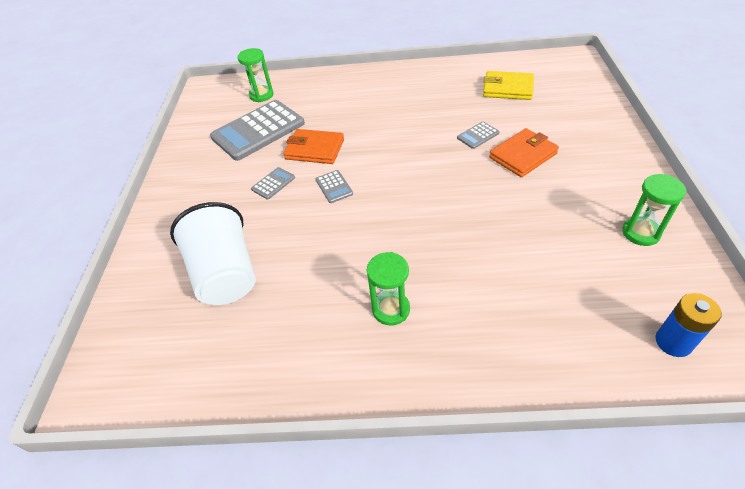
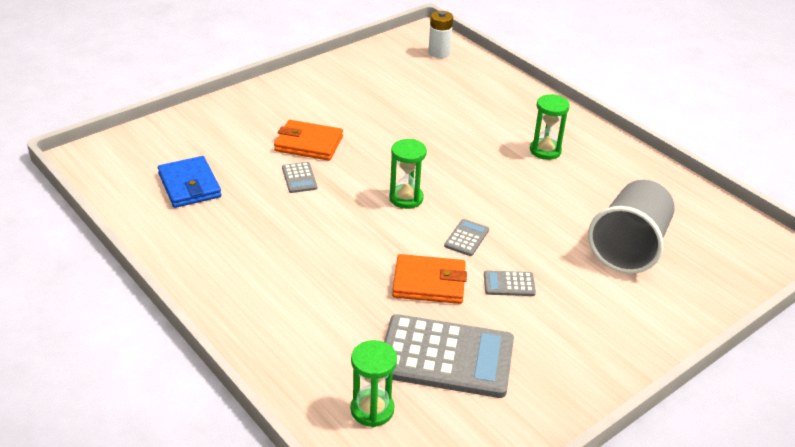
camera: 135 degrees left, 10 degrees down
white cup [170,202,256,305] -> grey cup [588,180,675,274]
orange wallet [283,129,344,164] -> orange wallet turned 60 degrees counterclockwise [392,254,467,304]
grey calculator [457,121,500,149] -> grey calculator turned 60 degrees clockwise [282,162,318,193]
yellow wallet [483,71,534,100] -> blue wallet [158,156,222,208]
green hourglass [622,174,686,246] -> green hourglass moved to [389,139,427,209]
blue battery [655,293,722,357] -> white battery [428,11,453,58]

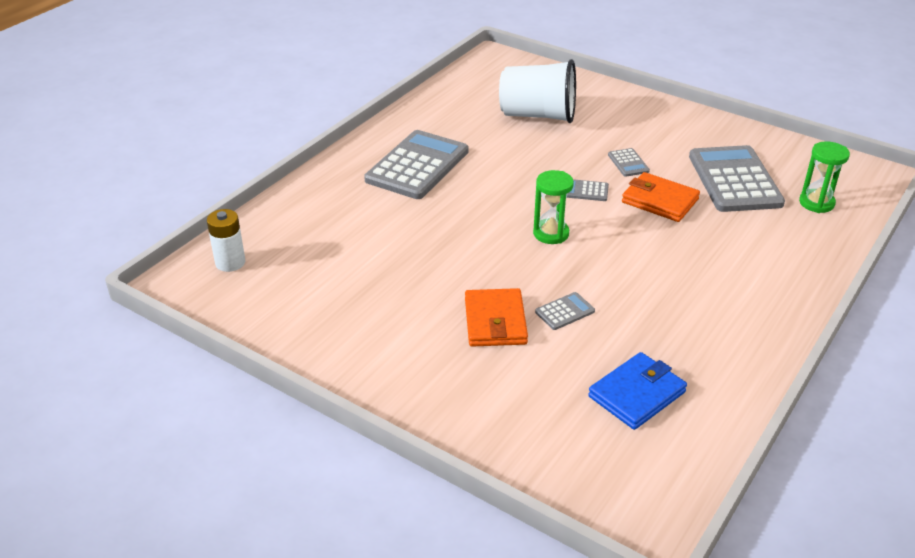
camera: 105 degrees left, 0 degrees up
orange wallet [392,254,467,304] -> orange wallet turned 45 degrees counterclockwise [622,172,700,222]
green hourglass [530,94,570,160] -> grey calculator [364,130,469,199]
grey cup [588,180,675,274] -> white cup [499,59,576,123]

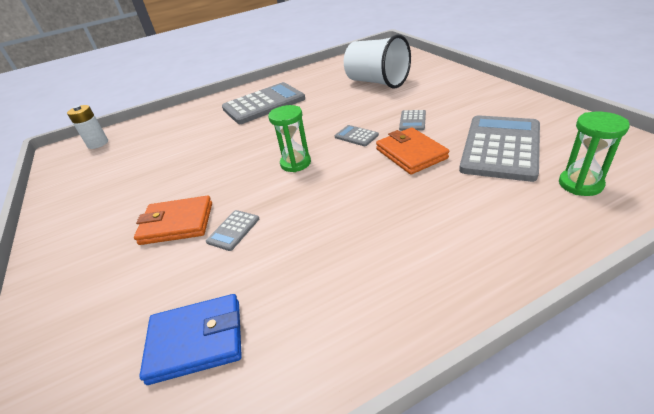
camera: 35 degrees right, 0 degrees up
orange wallet [465,288,528,347] -> orange wallet turned 60 degrees clockwise [134,196,212,245]
grey calculator [535,292,595,330] -> grey calculator turned 120 degrees clockwise [206,210,259,251]

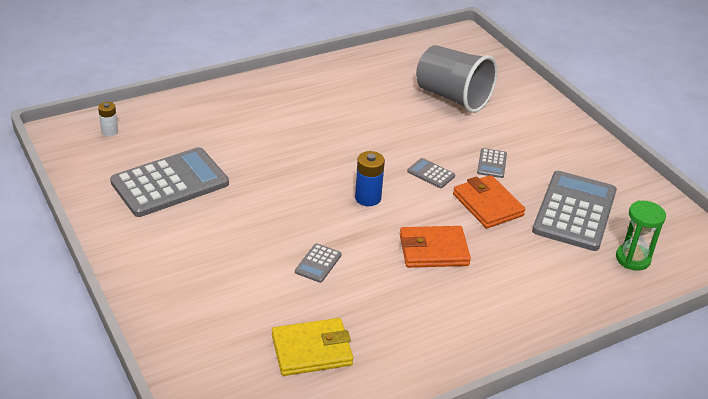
camera: 10 degrees left, 0 degrees up
white battery [67,105,108,149] -> white battery [98,102,118,137], size x0.67
orange wallet [134,196,212,245] -> orange wallet moved to [400,226,471,268]
blue wallet [139,294,242,385] -> yellow wallet [272,318,353,376]
grey calculator [222,82,305,124] -> grey calculator moved to [110,147,229,217]
green hourglass [268,105,311,172] -> blue battery [355,151,385,206]
white cup [344,34,411,89] -> grey cup [416,45,498,113]

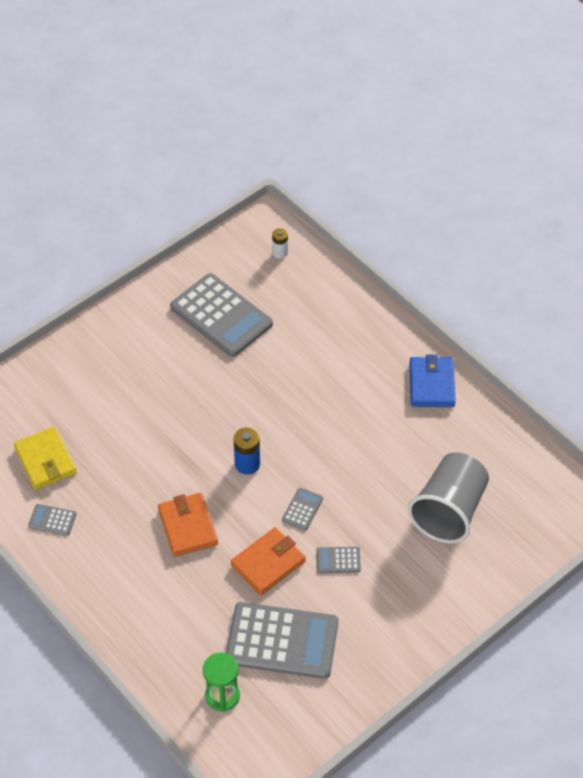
camera: 80 degrees right, 15 degrees up
grey calculator [295,243,342,283] -> grey calculator moved to [28,504,77,536]
none -> blue wallet [410,355,456,407]

